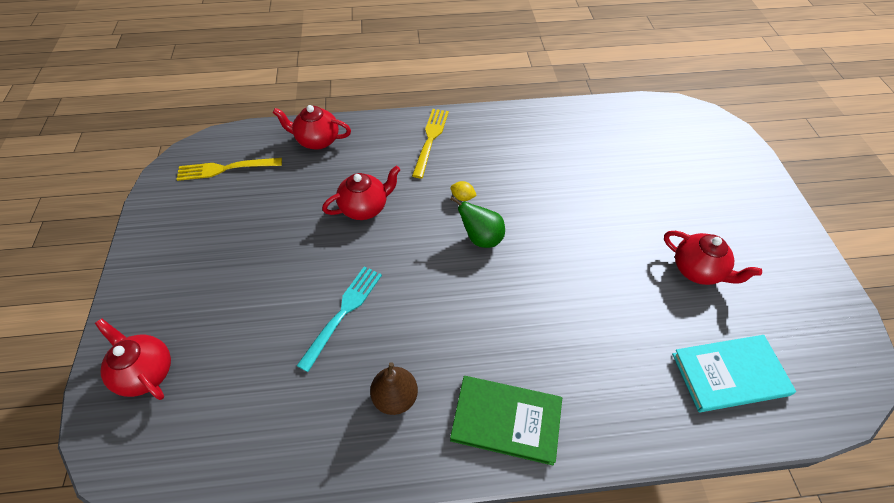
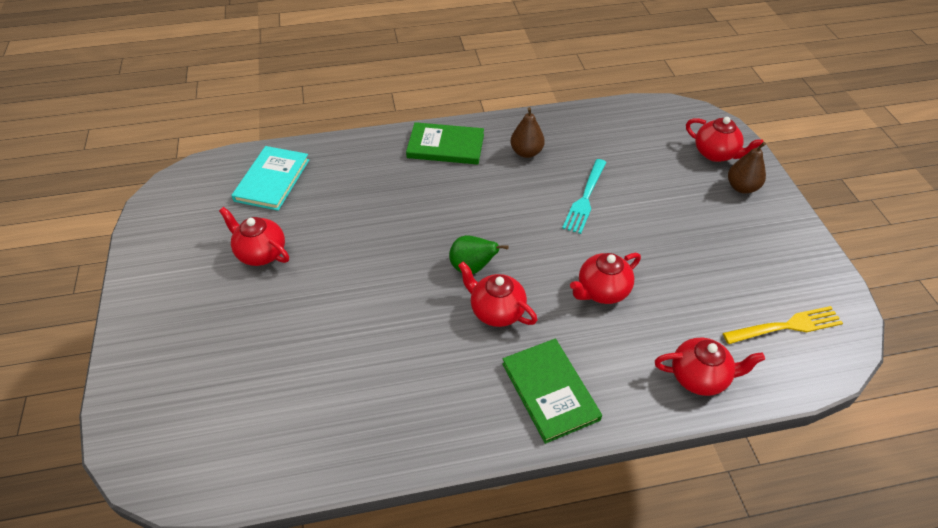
camera: 175 degrees right, 5 degrees down
yellow fork [412,109,449,178] -> green book [502,339,602,444]
yellow lemon [450,181,477,201] -> red teapot [458,262,537,327]
turquoise book [672,335,796,412] -> turquoise book turned 60 degrees counterclockwise [231,146,309,211]
none -> brown pear [728,142,766,194]

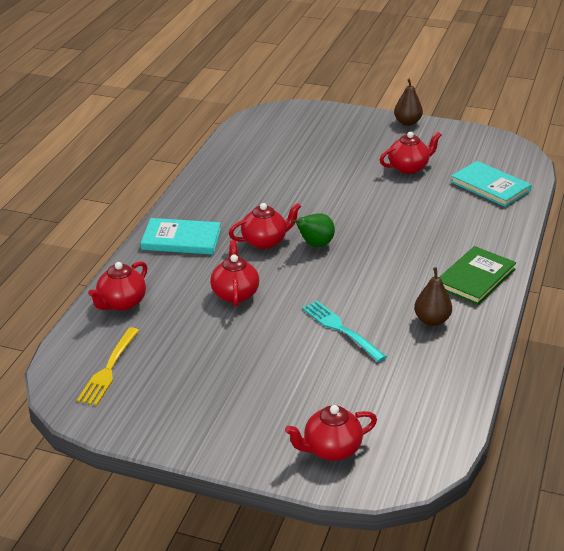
camera: 120 degrees right, 15 degrees down
green book [502,339,602,444] -> turquoise book [141,218,221,255]
brown pear [728,142,766,194] -> brown pear moved to [394,79,423,126]

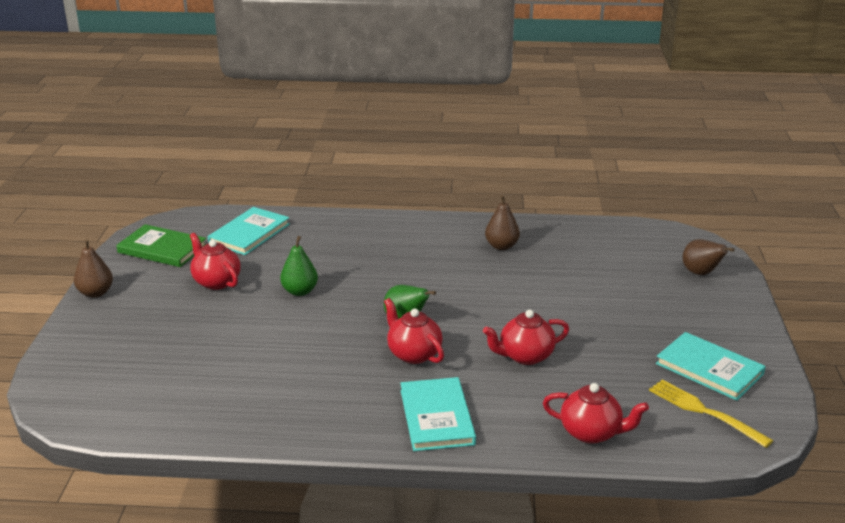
camera: 105 degrees left, 5 degrees down
yellow fork [77,327,139,406] -> yellow fork turned 135 degrees counterclockwise [649,380,773,448]
red teapot [285,405,377,461] -> brown pear [683,239,735,275]
turquoise fork [302,301,387,362] -> none
green book [440,246,516,305] -> green book moved to [116,224,206,267]
none -> green pear [280,236,318,296]
none -> turquoise book [656,332,766,401]

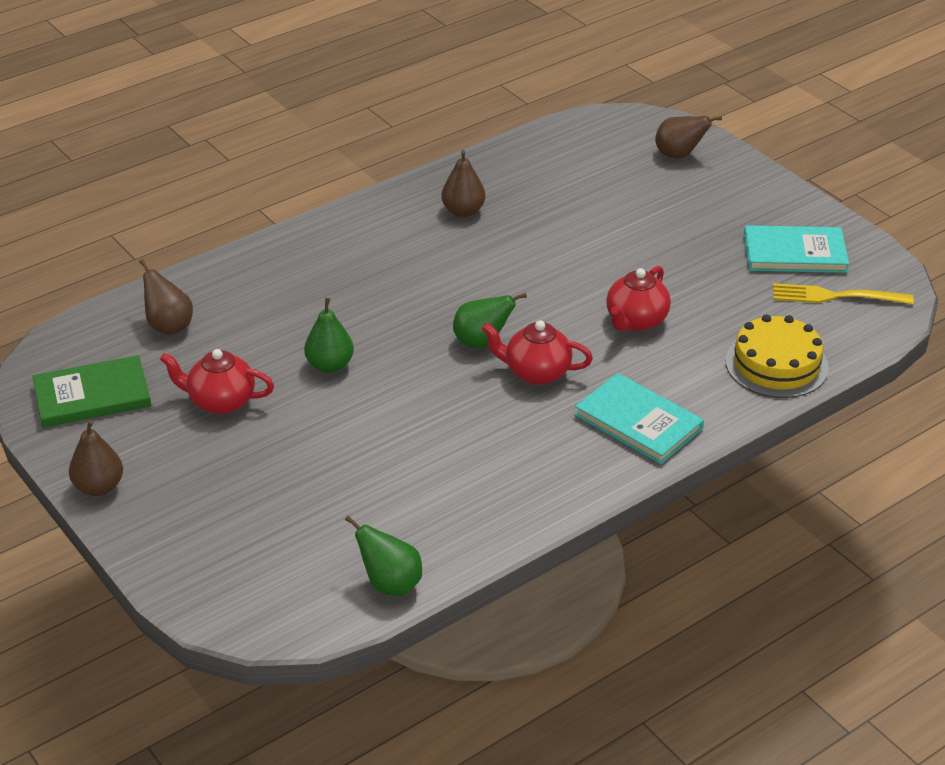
camera: 40 degrees left, 10 degrees up
turquoise book [208,207,290,255] -> brown pear [139,259,193,335]
red teapot [543,383,649,444] -> yellow cake [725,314,829,398]
none -> green pear [345,515,422,596]

